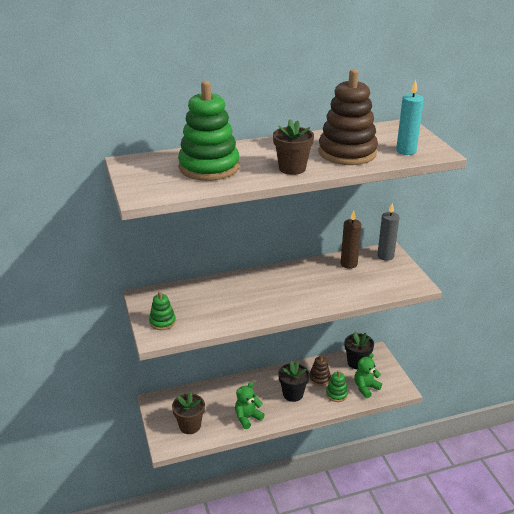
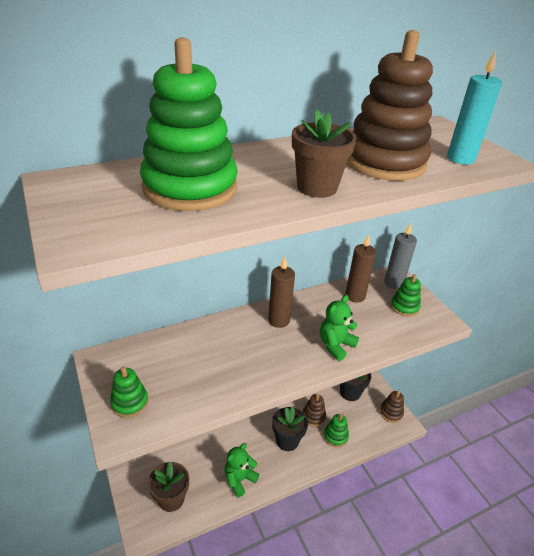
camera: 10 degrees left, 5 degrees up
green teddy bear [354,353,382,398] -> green teddy bear moved to [320,295,359,361]
none -> brown candle [268,257,295,328]
none -> brown stacking toy [380,391,404,423]
none -> green stacking toy [391,274,421,317]

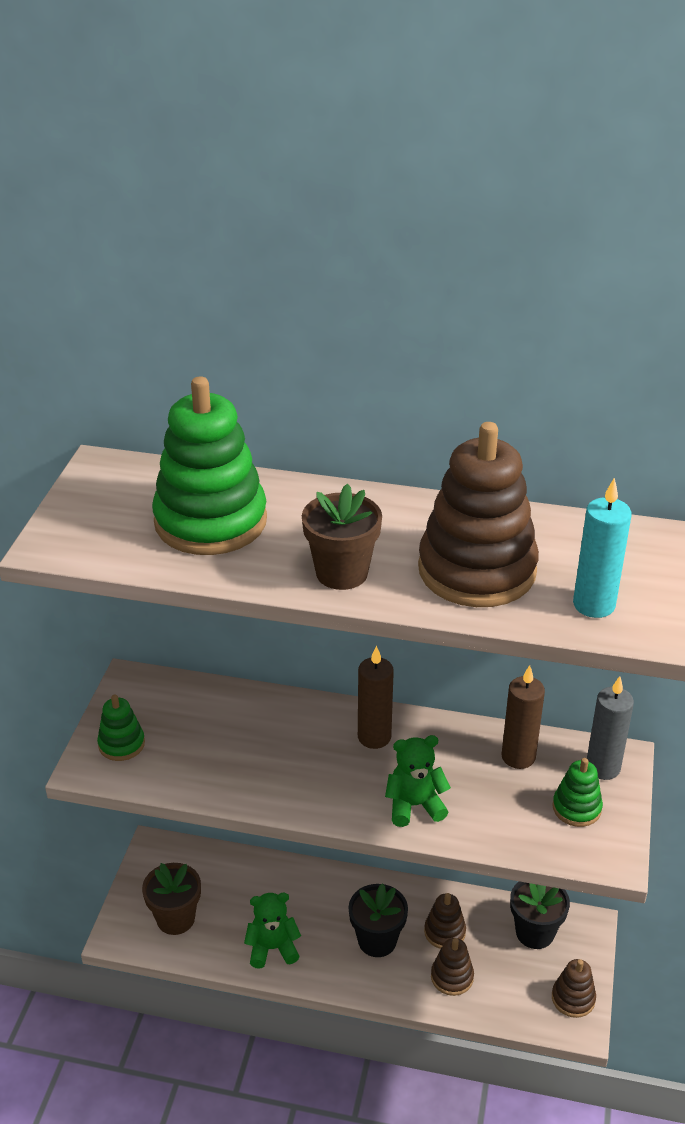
camera: 40 degrees right, 0 degrees up
green stacking toy [324,414,349,447] -> brown stacking toy [431,938,474,996]

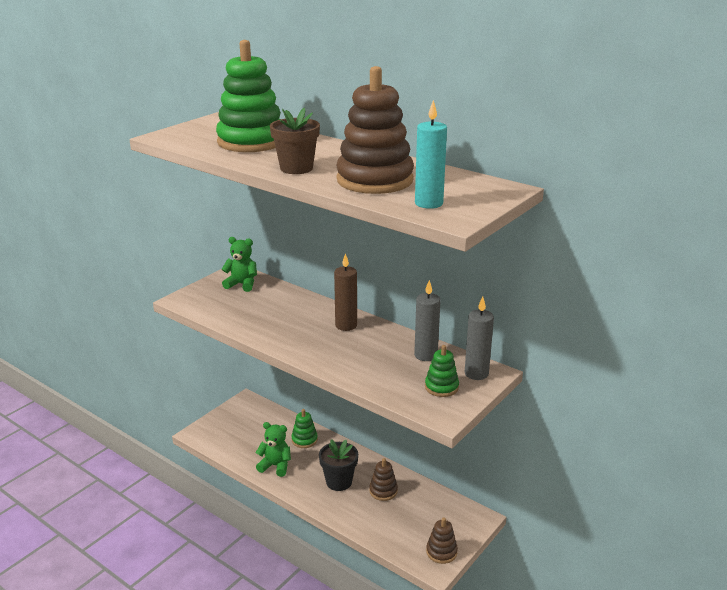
camera: 25 degrees right, 10 degrees down
green stacking toy [97,694,145,761] -> green stacking toy moved to [291,409,318,448]
brown flower pot [142,863,201,935] -> none
green teddy bear [385,735,451,827] -> green teddy bear moved to [221,237,257,292]
brown stacking toy [431,938,474,996] -> none
brown candle [501,665,545,769] -> grey candle [414,280,441,361]
black flower pot [510,881,570,949] -> none

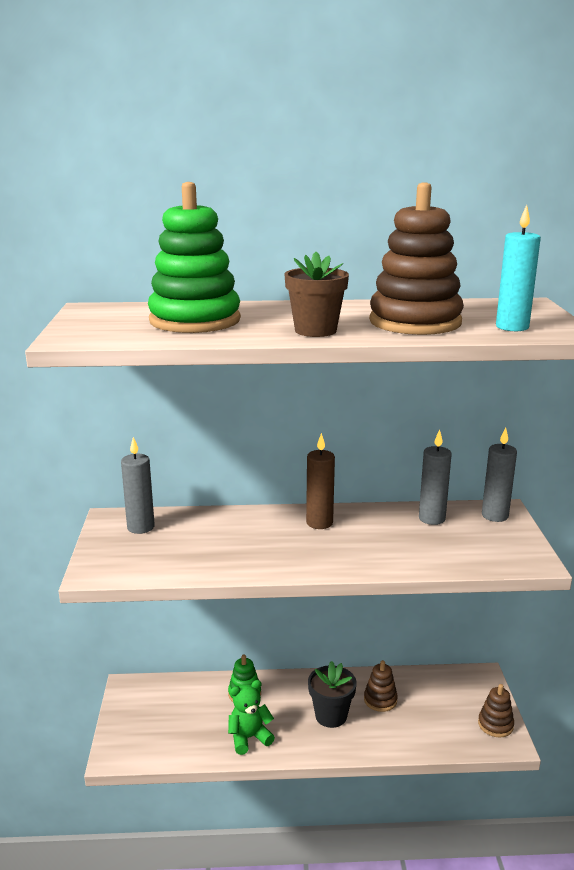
camera: 40 degrees left, 5 degrees down
green teddy bear [221,237,257,292] -> grey candle [121,437,155,534]
green stacking toy [425,345,459,397] -> none

